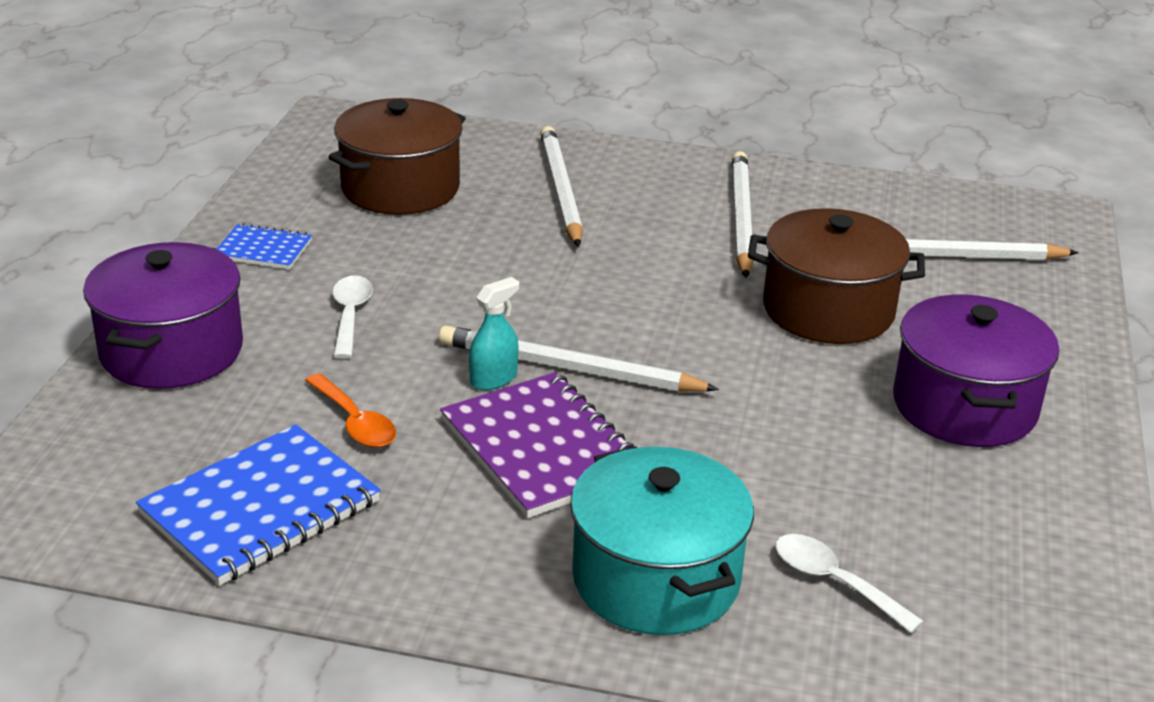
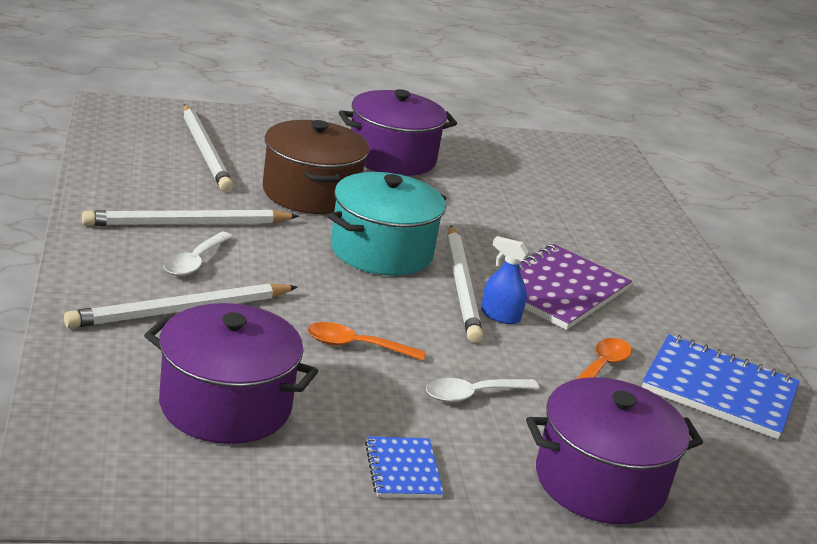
camera: 115 degrees left, 5 degrees down
brown pot [329,98,466,215] -> purple pot [144,303,318,444]
turquoise spray bottle [469,277,519,390] -> blue spray bottle [481,236,529,324]
turquoise pot [570,446,754,635] -> turquoise pot moved to [328,172,446,276]
white spoon [775,534,924,633] -> white spoon moved to [164,232,233,276]
none -> orange spoon [307,322,425,361]

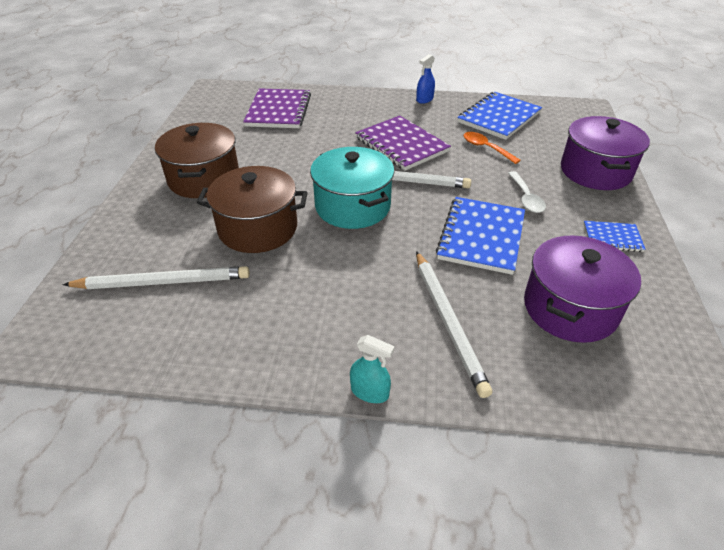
camera: 70 degrees left, 15 degrees up
white pencil [82,209,299,226] -> none
white spoon [164,232,233,276] -> none
orange spoon [307,322,425,361] -> blue notebook [436,197,525,275]
purple pot [339,89,457,176] -> brown pot [155,123,239,198]
blue spray bottle [481,236,529,324] -> blue spray bottle moved to [416,54,435,104]
none -> purple notebook [243,88,311,128]
none -> turquoise spray bottle [350,335,395,403]

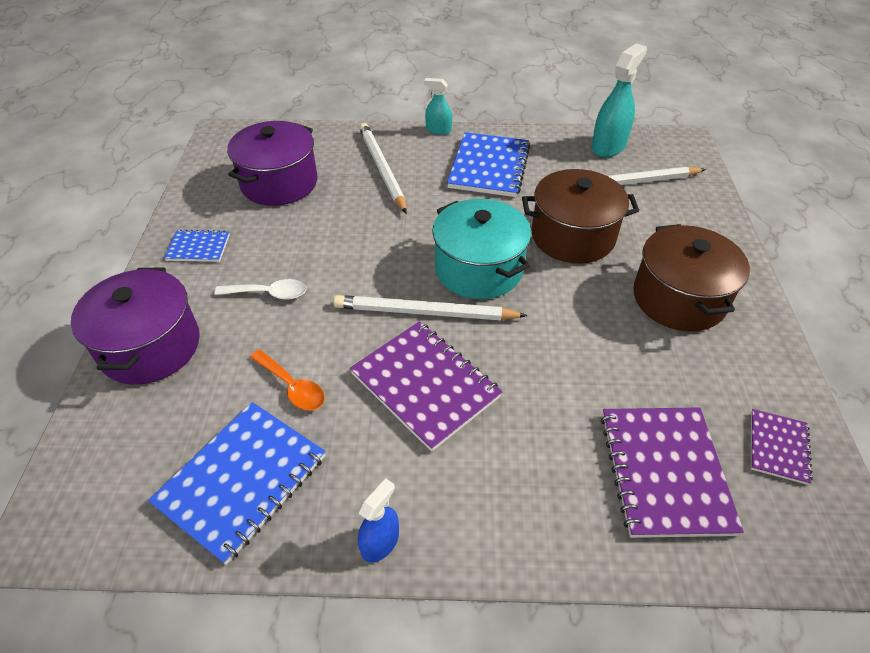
camera: 175 degrees right, 5 degrees up
blue notebook [436,197,525,275] -> blue notebook moved to [447,132,530,197]
white spoon [508,171,546,213] -> white spoon turned 105 degrees clockwise [214,279,307,300]
none -> turquoise spray bottle [591,43,647,157]
none -> purple notebook [751,409,813,485]

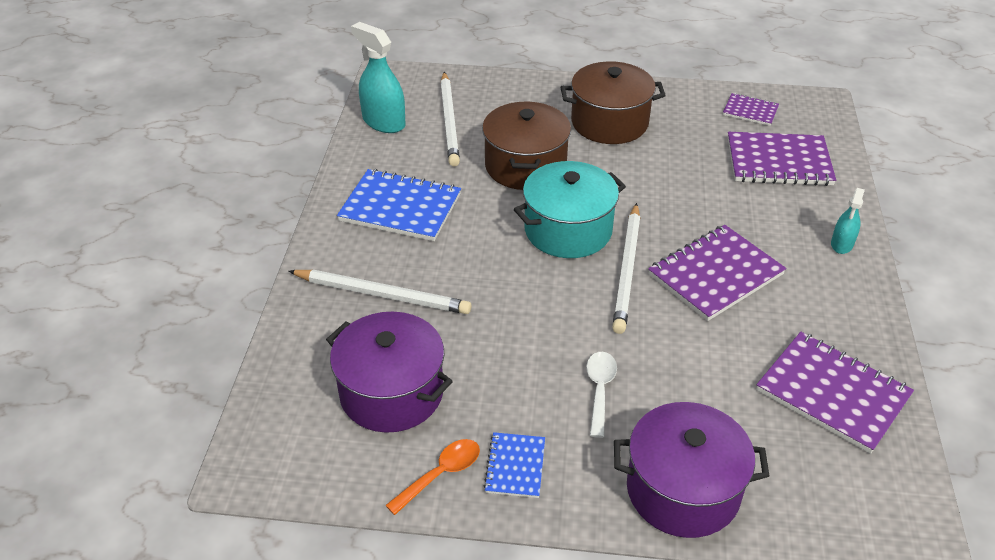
camera: 85 degrees left, 5 degrees down
blue notebook [148,402,326,565] -> purple notebook [756,332,914,454]
orange spoon [250,349,325,411] -> orange spoon moved to [385,439,480,515]
blue spray bottle [358,478,399,563] -> none
white pencil [359,123,407,213] -> white pencil turned 150 degrees counterclockwise [288,269,471,314]
turquoise spray bottle [424,78,452,135] -> turquoise spray bottle moved to [831,188,865,254]

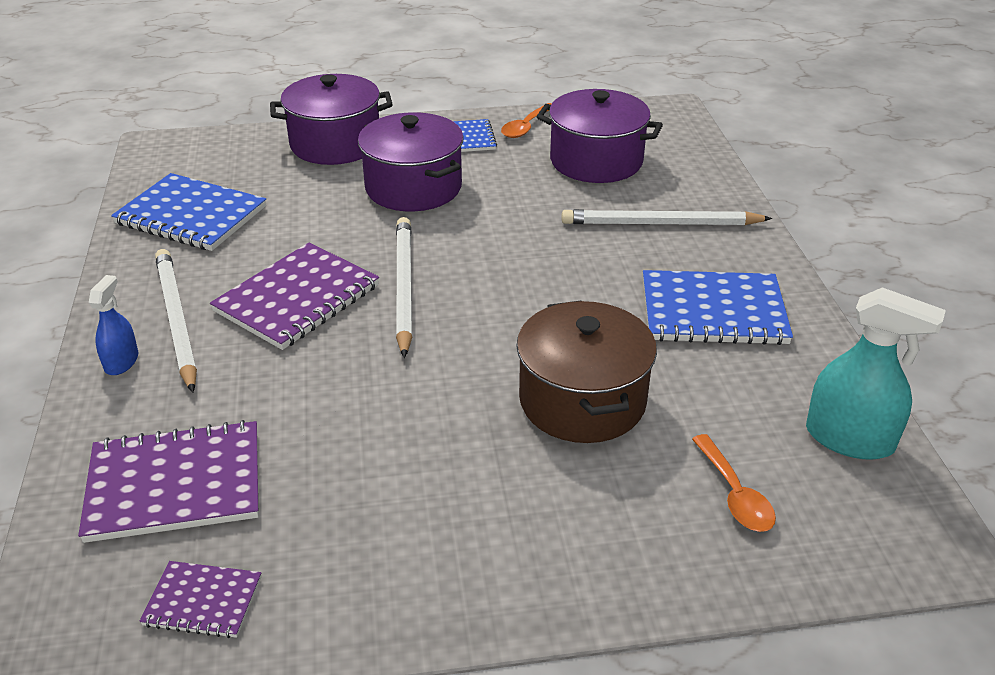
camera: 165 degrees right, 5 degrees down
white pencil [440,72,460,166] -> white pencil moved to [155,249,197,393]
turquoise pot [514,161,626,258] -> none
brown pot [560,61,666,144] -> none
white spoon [586,352,617,438] -> purple pot [358,112,464,211]
purple notebook [756,332,914,454] -> blue notebook [111,173,266,251]
turquoise spray bottle [831,188,865,254] -> blue spray bottle [89,275,138,375]
none -> orange spoon [692,434,776,532]

